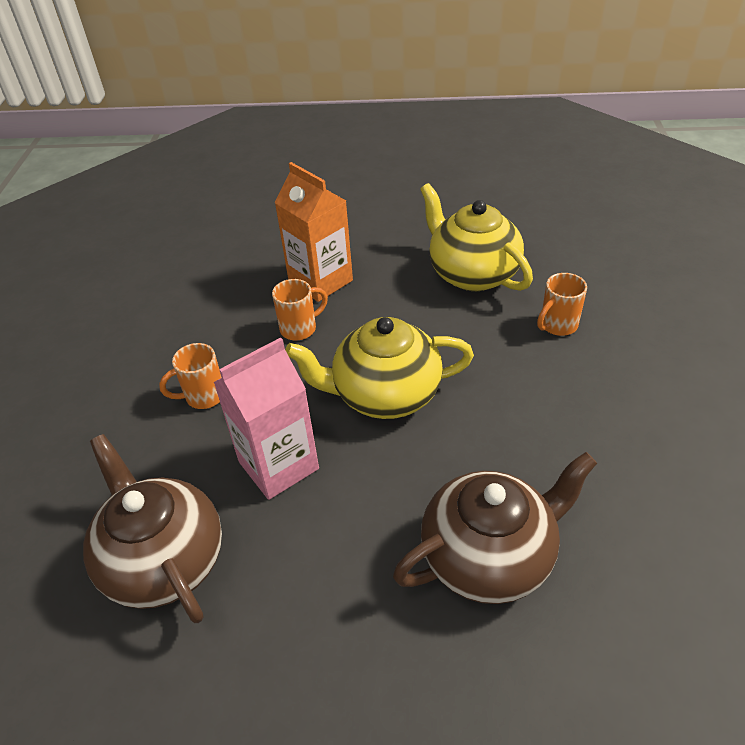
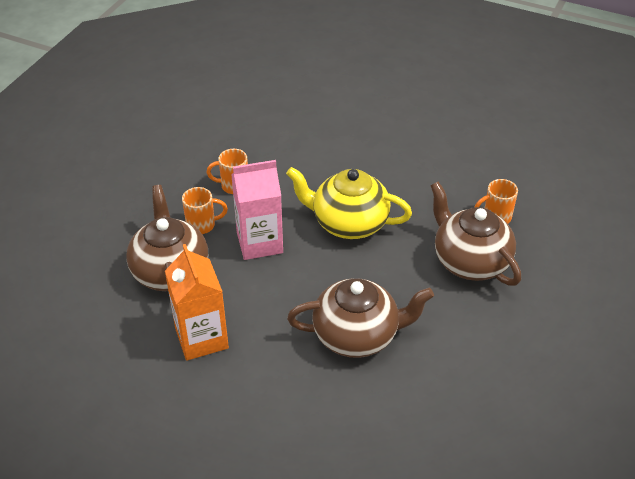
camera: 20 degrees right, 0 degrees up
orange mug [272,279,328,341] -> orange mug moved to [182,187,228,234]
orange carton [275,162,353,302] -> orange carton moved to [165,244,229,361]
yellow teapot [420,183,533,291] -> none
none -> brown teapot [431,182,521,286]

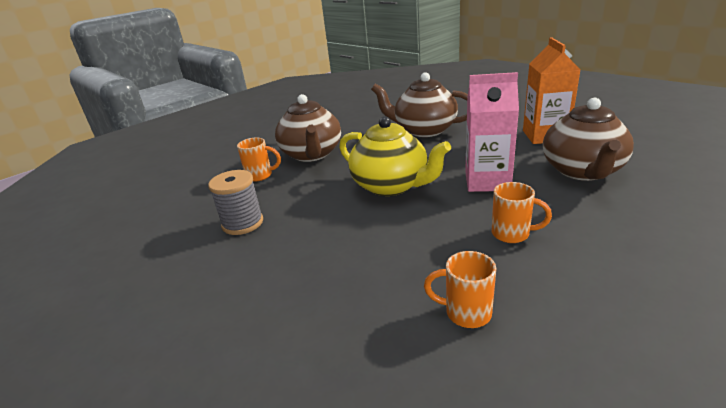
camera: 155 degrees left, 15 degrees down
orange mug [182,187,228,234] -> orange mug moved to [424,251,496,328]
none -> grey spool [208,170,263,235]

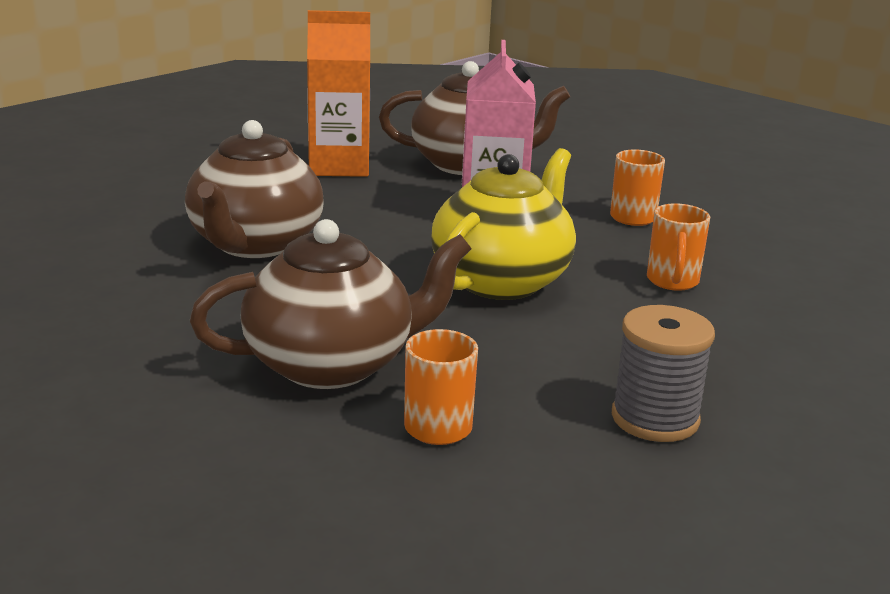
camera: 100 degrees left, 5 degrees down
orange mug [424,251,496,328] -> orange mug moved to [647,203,710,291]

